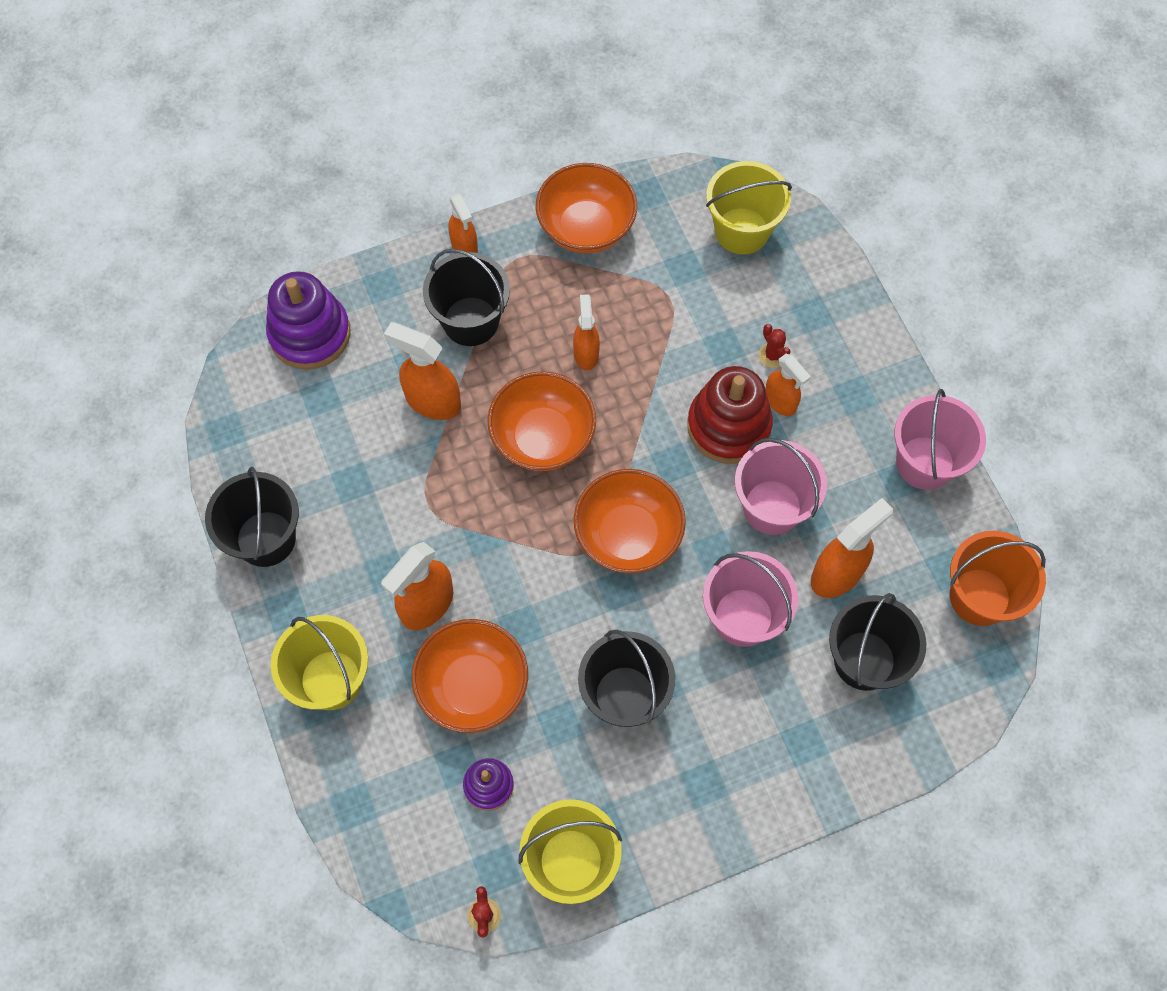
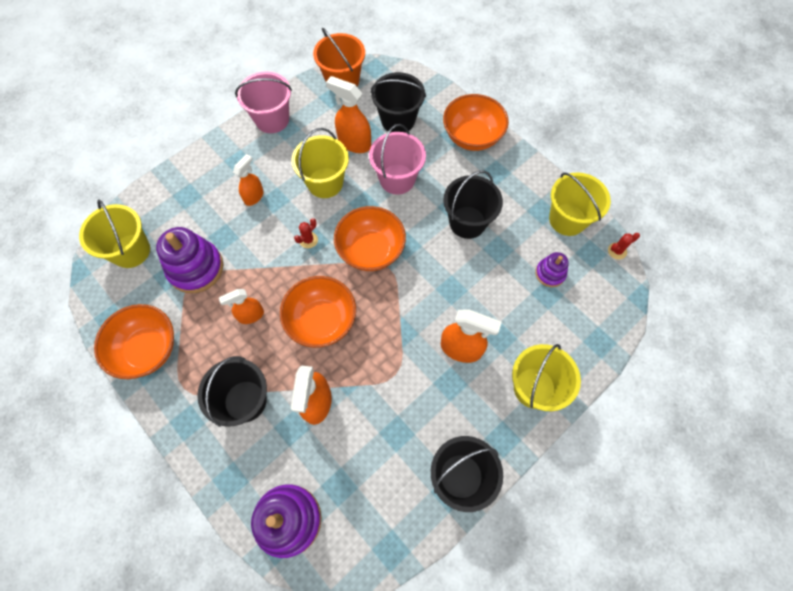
camera: 110 degrees left, 0 degrees up
orange bowl [411,619,528,733] -> orange bowl moved to [443,94,509,151]
orange spray bottle [448,193,478,253] -> none
red stacking toy [687,366,773,464] -> none
pink bucket [735,438,827,535] -> yellow bucket [291,128,349,198]
red cactus [759,324,790,368] -> red cactus moved to [294,218,318,248]
none -> purple stacking toy [156,227,223,293]

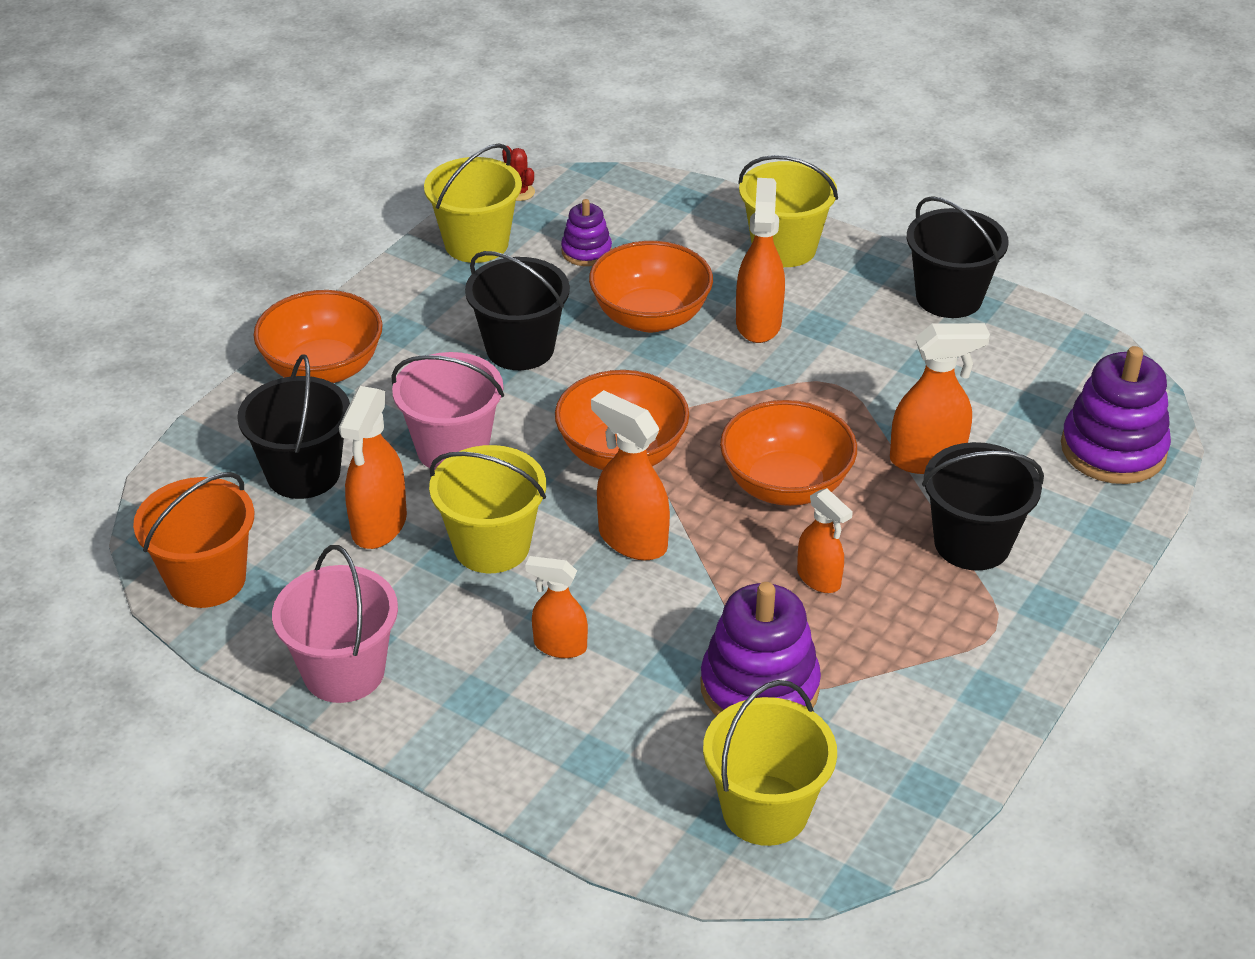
camera: 105 degrees left, 25 degrees down
orange bowl [94,304,174,379] -> orange bowl moved to [589,241,713,332]
red cactus [294,218,318,248] -> orange spray bottle [591,390,670,560]

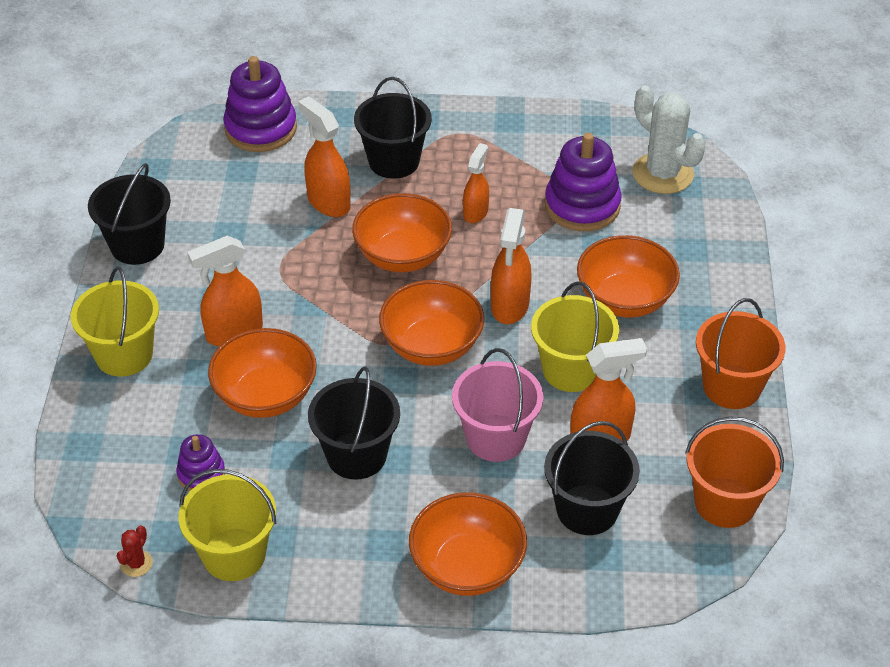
camera: 120 degrees left, 5 degrees up
pink bucket [272,545,398,703] -> orange bucket [696,298,785,409]
orange spray bottle [525,556,588,658] -> orange bowl [577,235,680,318]
yellow bucket [703,680,837,846] -> white cactus [632,86,706,194]

